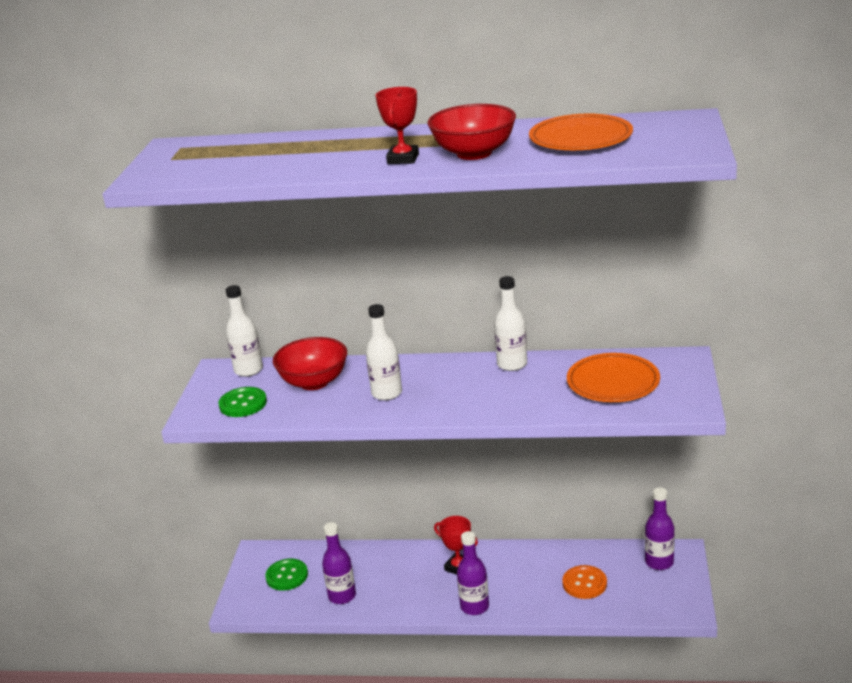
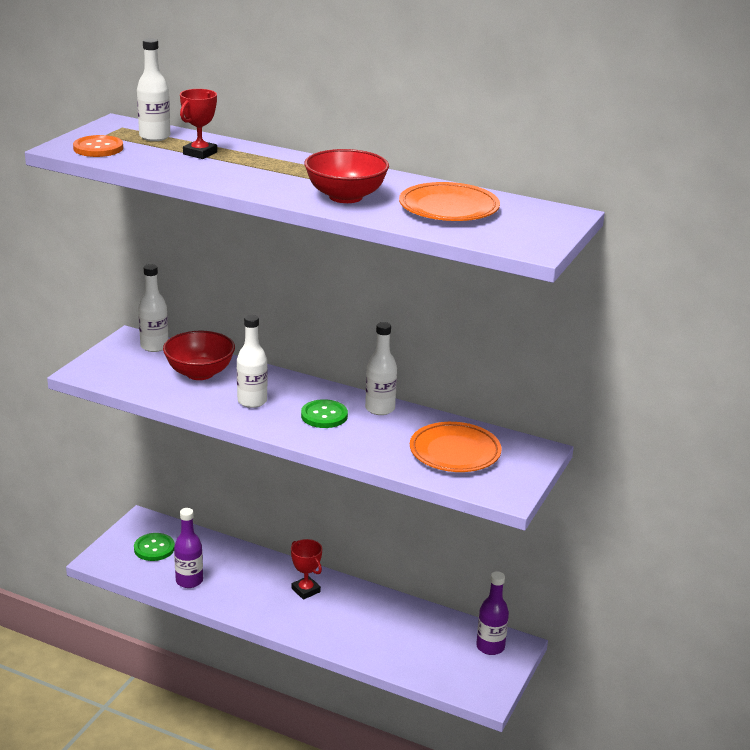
camera: 15 degrees right, 0 degrees up
green button [219,387,267,417] -> green button moved to [301,399,348,428]
red trophy [375,87,419,164] -> red trophy moved to [180,89,217,159]
purple bottle [457,531,489,615] -> none
orange button [562,565,607,599] -> orange button moved to [73,135,123,157]
none -> white bottle [137,38,170,141]

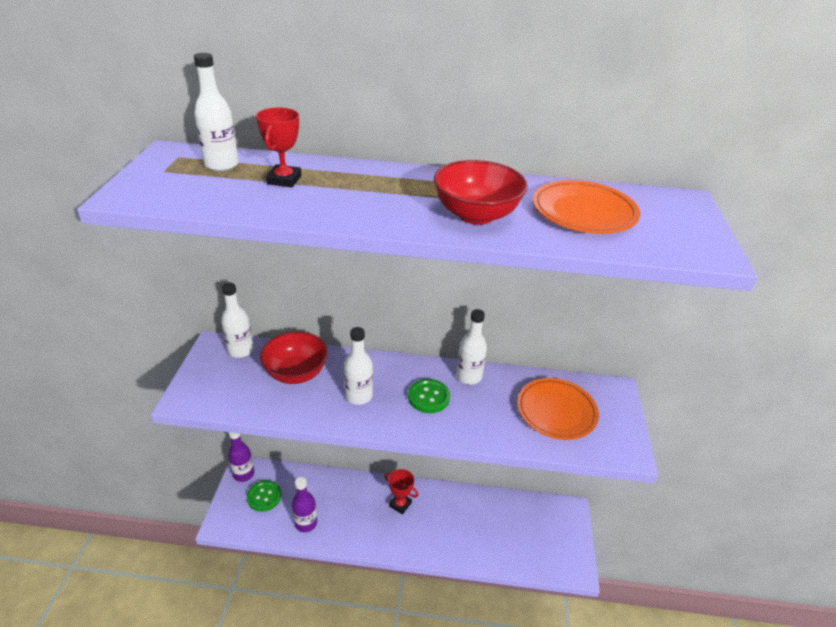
camera: 20 degrees left, 10 degrees up
orange button [73,135,123,157] -> none
purple bottle [476,571,509,655] -> purple bottle moved to [228,432,254,482]

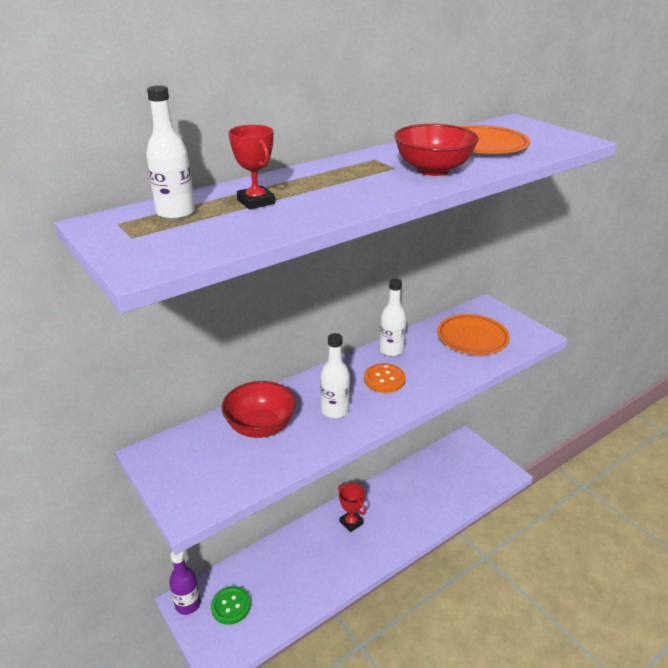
camera: 40 degrees left, 5 degrees down
white bottle [221,283,254,358] -> none
purple bottle [292,477,317,533] -> none
red trophy [385,469,418,515] -> red trophy turned 60 degrees clockwise [338,483,366,532]
green button [408,379,450,413] -> orange button [364,364,406,393]

